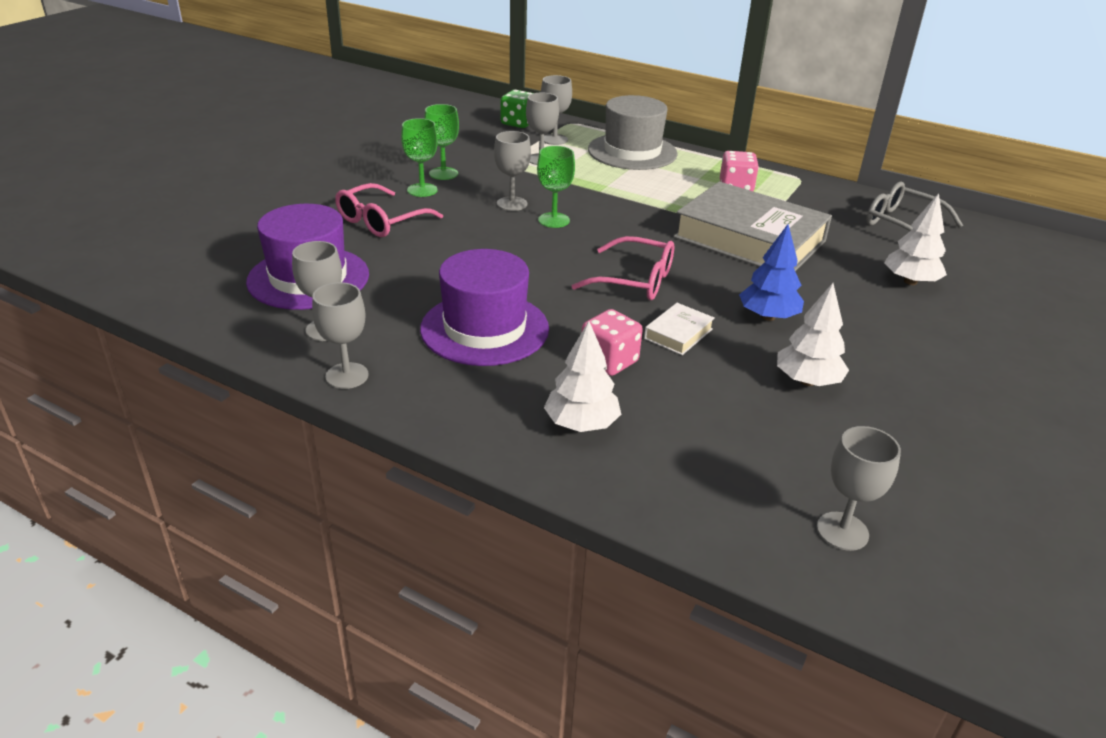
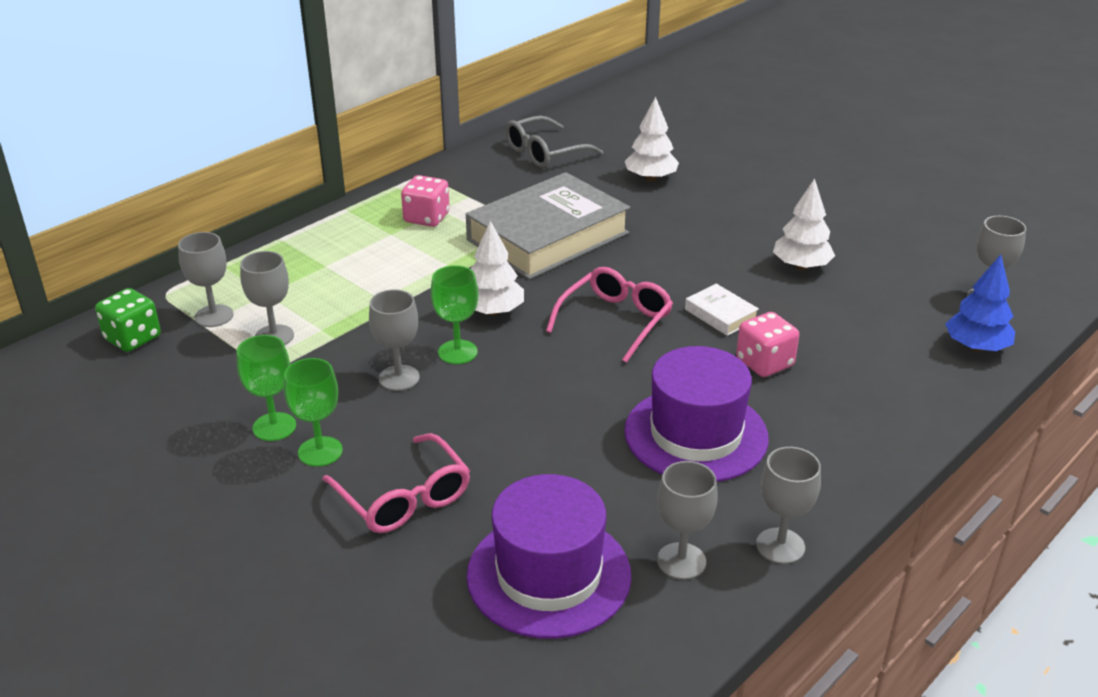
camera: 75 degrees left, 0 degrees up
white tree [544,321,621,432] -> white tree moved to [471,221,524,316]
grey hat [588,95,678,170] -> none
blue tree [739,224,804,321] -> blue tree moved to [945,254,1015,352]

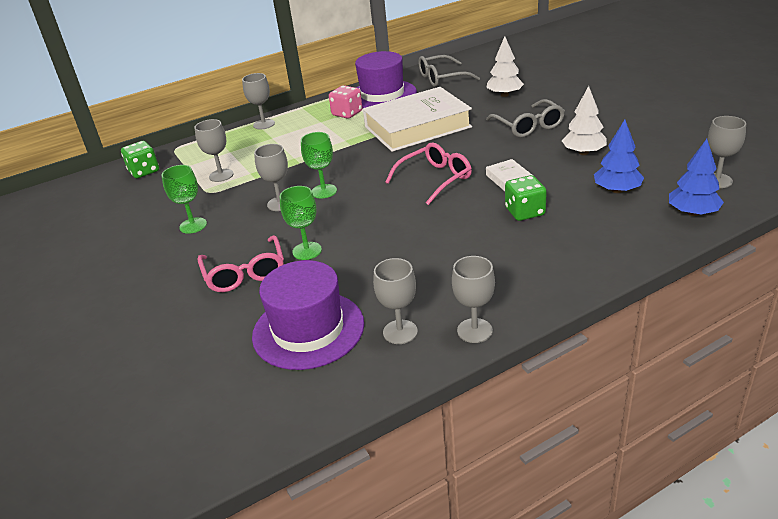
camera: 20 degrees right, 0 degrees up
grey goblet [178,232,234,327] -> grey goblet moved to [242,73,275,129]
green goblet [284,358,343,467] -> green goblet moved to [280,186,322,260]
grey book [466,172,630,280] -> white book [363,87,472,152]
white tree [471,221,524,316] -> none
purple hat [624,346,769,482] -> purple hat moved to [355,51,417,108]
pink dice [736,312,799,377] -> green dice [505,175,547,221]
none -> grey glasses [486,99,565,137]
none -> blue tree [594,120,644,193]

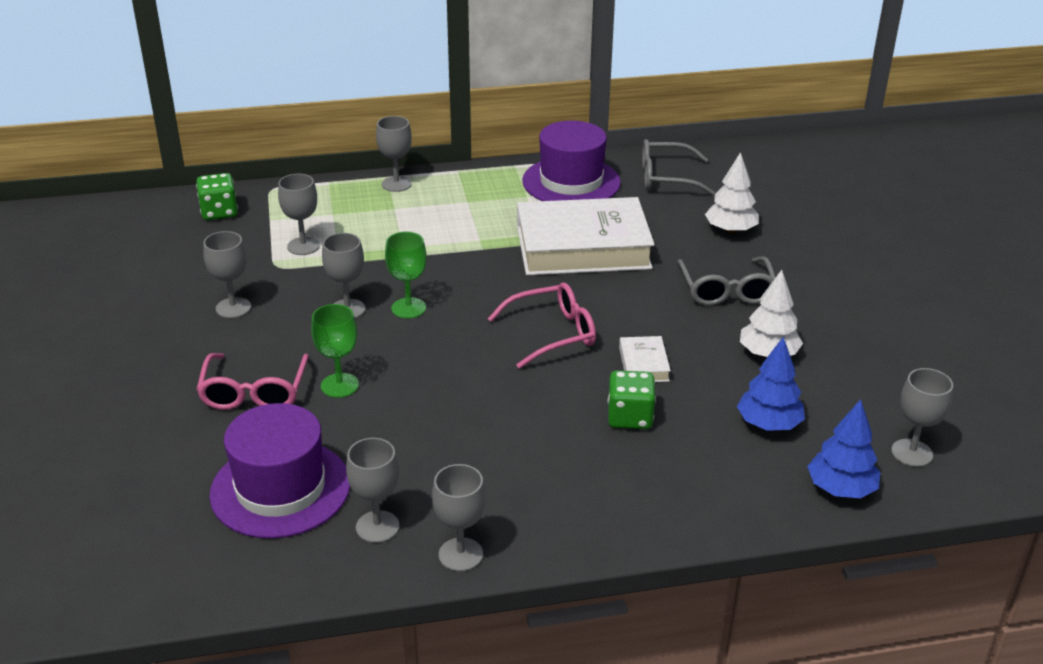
camera: 15 degrees right, 0 degrees up
green goblet [162,165,207,234] -> grey goblet [203,231,251,318]
pink dice [329,85,362,119] -> none

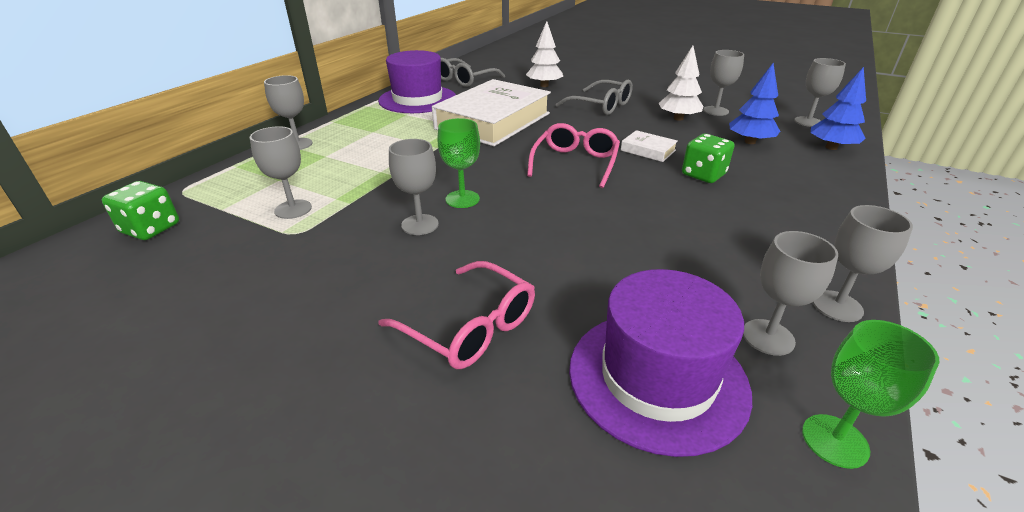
camera: 50 degrees left, 0 degrees up
grey goblet [203,231,251,318] -> grey goblet moved to [703,50,744,116]
green goblet [311,304,359,398] -> green goblet moved to [802,320,939,469]

